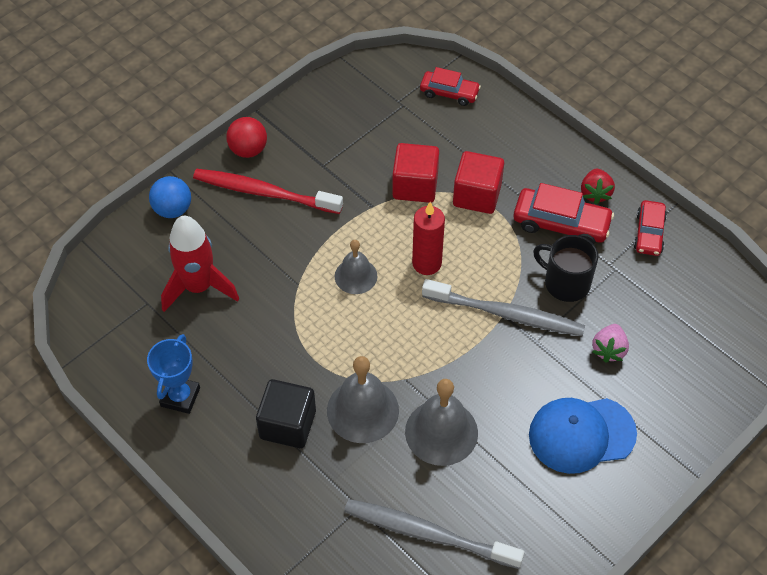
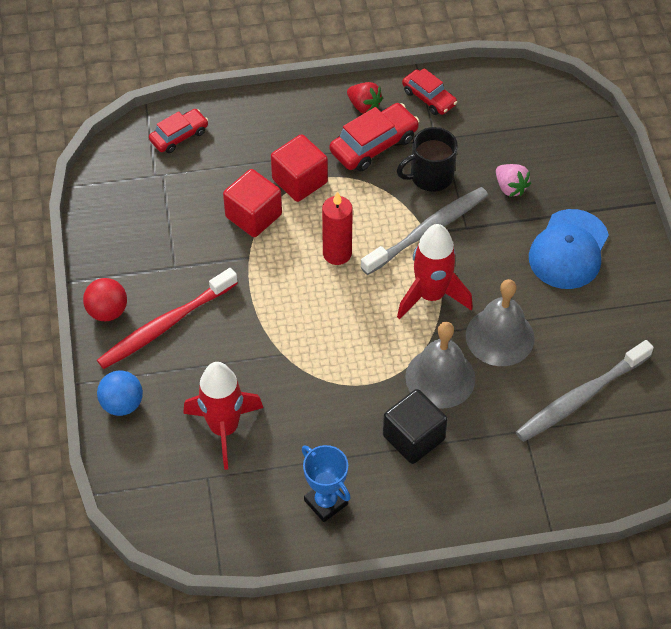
camera: 55 degrees left, 0 degrees up
grey bell [335,240,378,294] -> none
none -> red rocket [397,224,473,320]

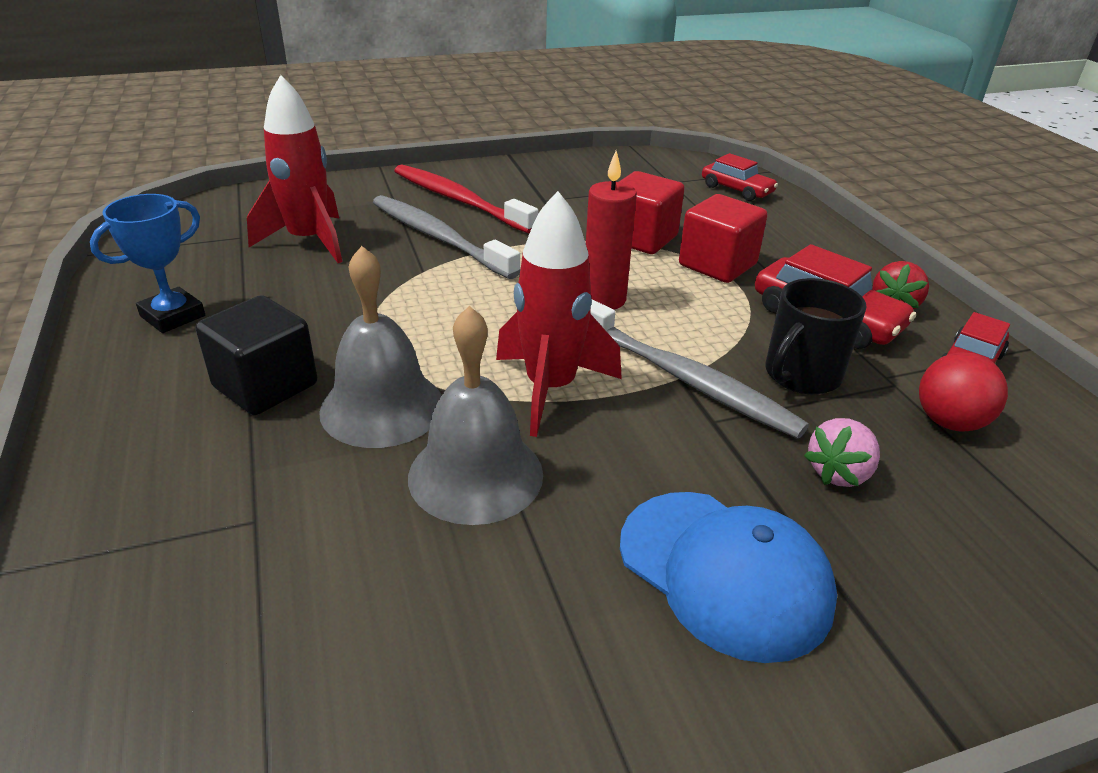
camera: 80 degrees right, 20 degrees down
red ball [83,278,127,321] -> red ball moved to [919,352,1008,432]
blue ball [97,371,143,416] -> none
black mug [397,127,458,192] -> black mug turned 105 degrees counterclockwise [766,278,867,394]
grey toothbrush [516,340,654,442] -> grey toothbrush moved to [373,195,520,279]
blue cap [529,209,609,289] -> blue cap turned 150 degrees counterclockwise [620,492,837,663]

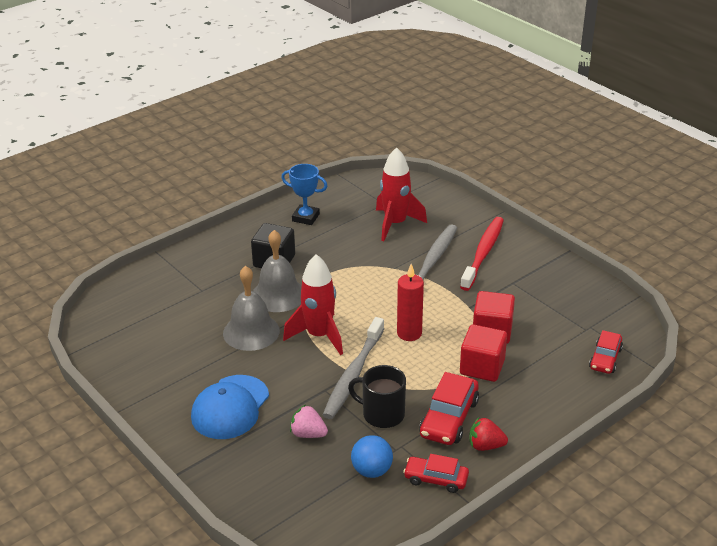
camera: 70 degrees right, 0 degrees up
red ball [919,352,1008,432] -> blue ball [351,435,393,478]

